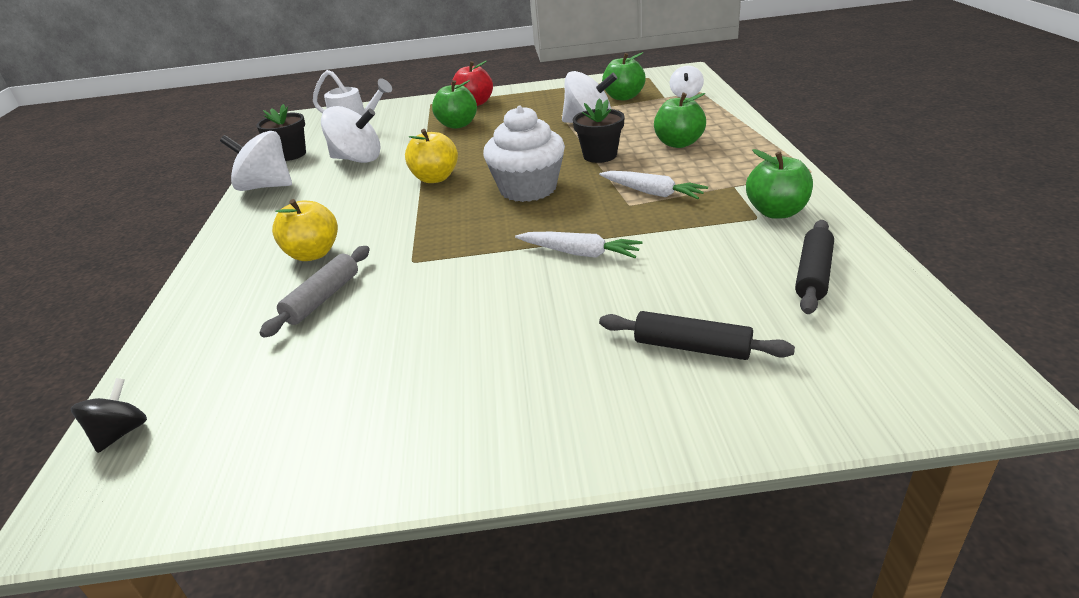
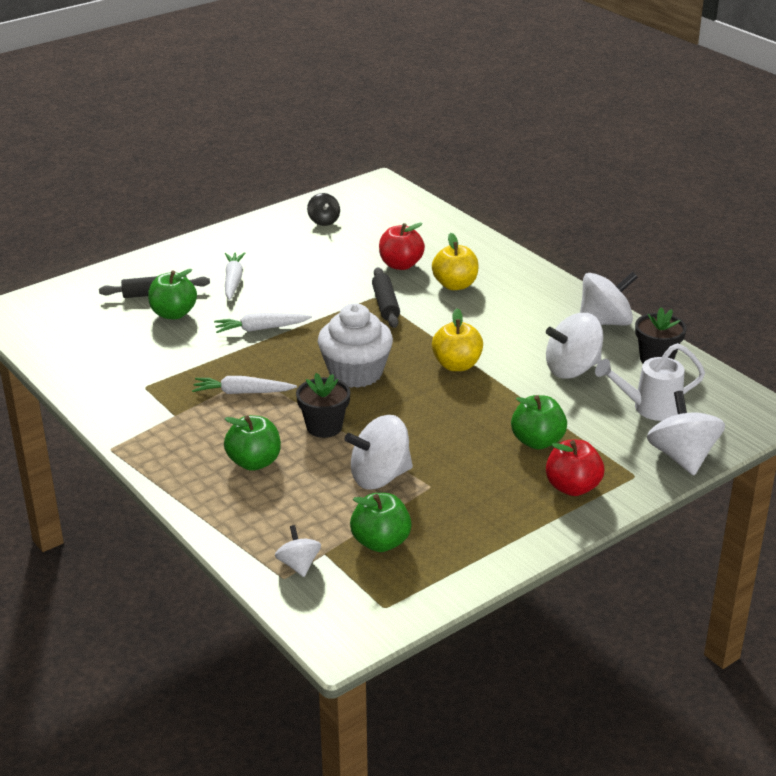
camera: 145 degrees right, 0 degrees up
black spinning top [71,378,147,453] -> black spinning top moved to [307,193,340,226]
grey rolling pin [259,246,370,338] -> red apple [379,223,425,270]
green apple [746,149,813,219] -> green apple moved to [148,269,197,319]
black rolling pin [795,220,834,314] -> black rolling pin moved to [372,267,400,328]
none -> white carrot [225,252,245,300]
none -> white spinning top [647,391,725,475]

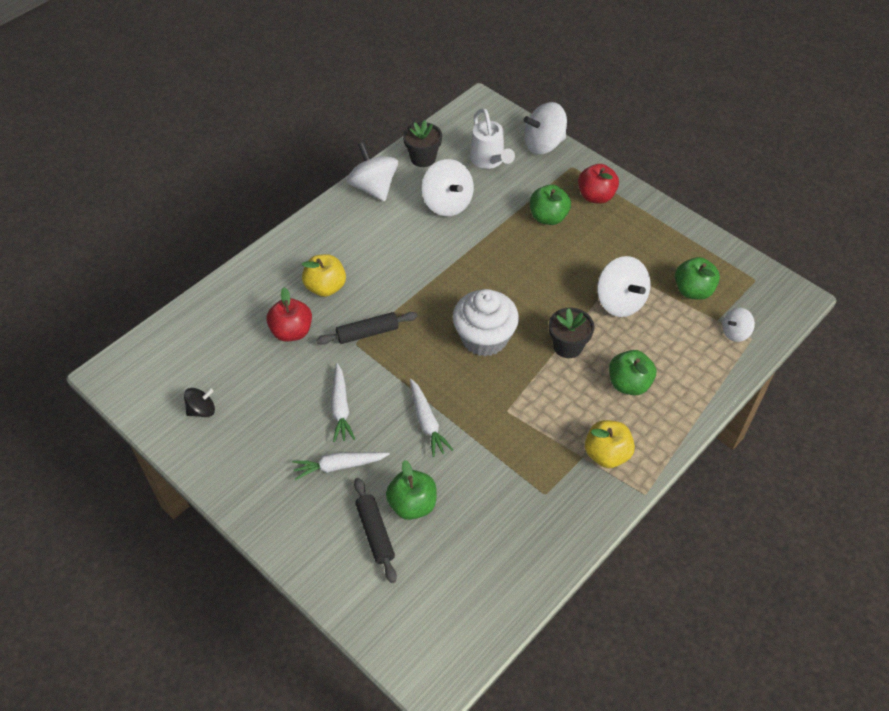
camera: 100 degrees left, 20 degrees up
white carrot [192,376,297,394] -> white carrot moved to [331,363,355,442]
yellow apple [432,308,483,371] -> yellow apple moved to [585,420,635,468]

